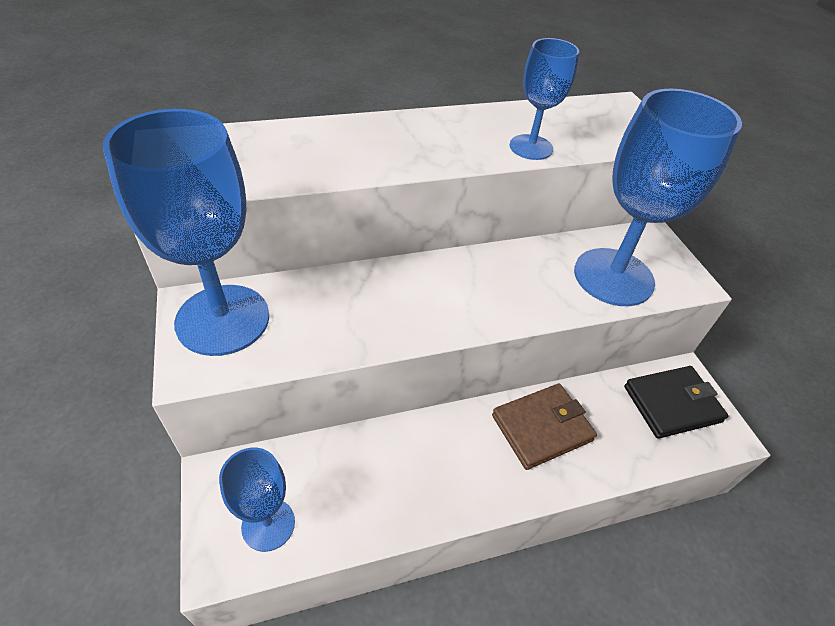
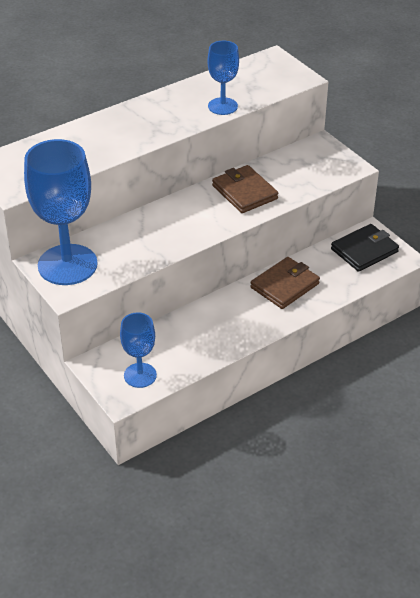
camera: 15 degrees left, 5 degrees down
blue goblet [574,88,742,306] -> none
none -> brown wallet [212,165,278,213]

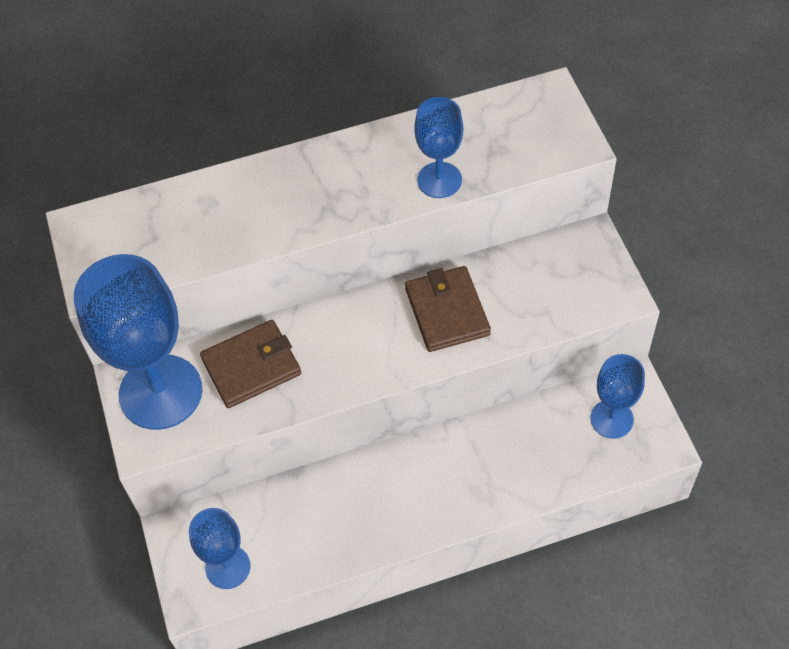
camera: 20 degrees right, 15 degrees up
brown wallet [250,257,320,309] -> brown wallet moved to [200,320,301,408]
black wallet [331,224,399,272] -> blue goblet [590,354,645,439]

